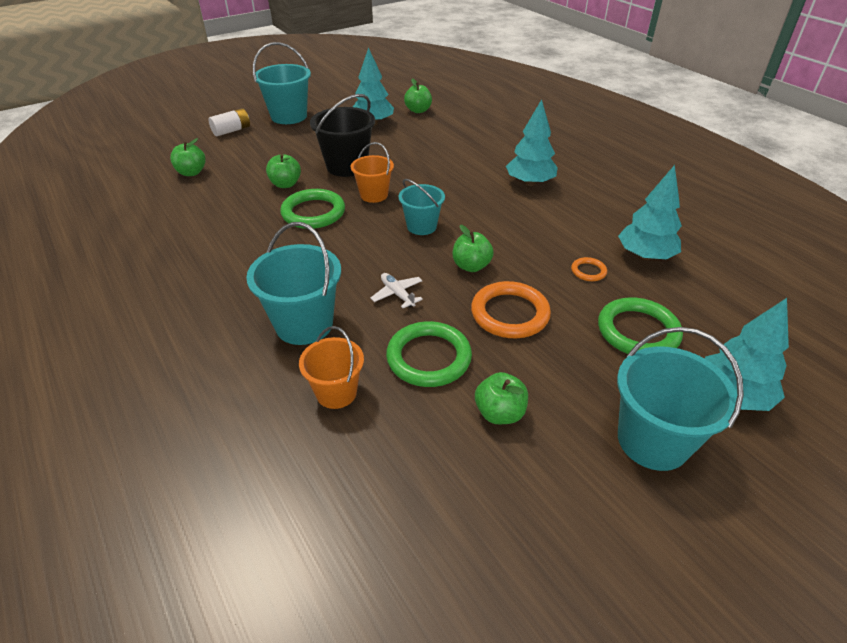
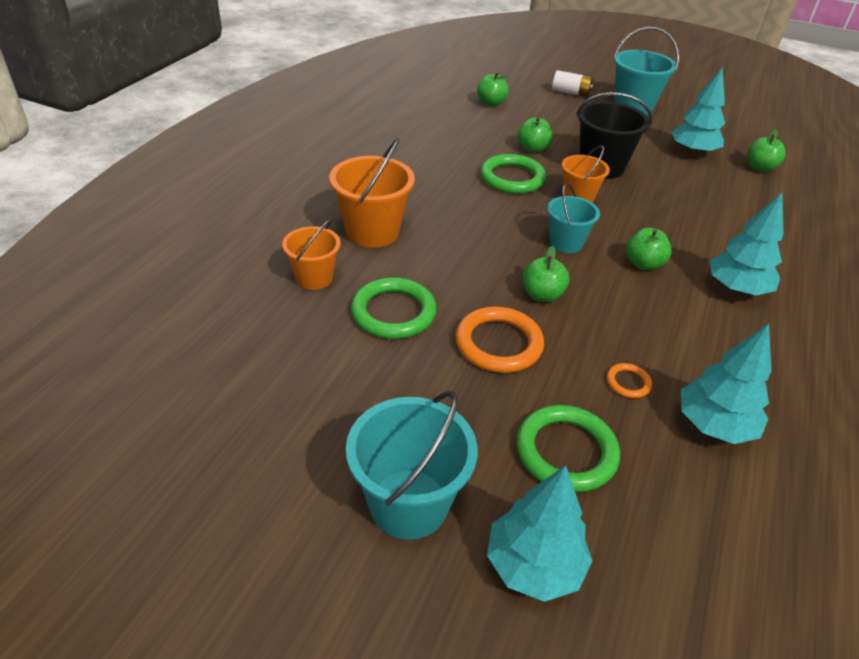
camera: 55 degrees right, 0 degrees up
turquoise bucket [246,222,341,345] -> orange bucket [329,139,415,248]
white plane [370,273,423,308] -> none
green apple [475,372,528,424] -> green apple moved to [626,227,672,270]

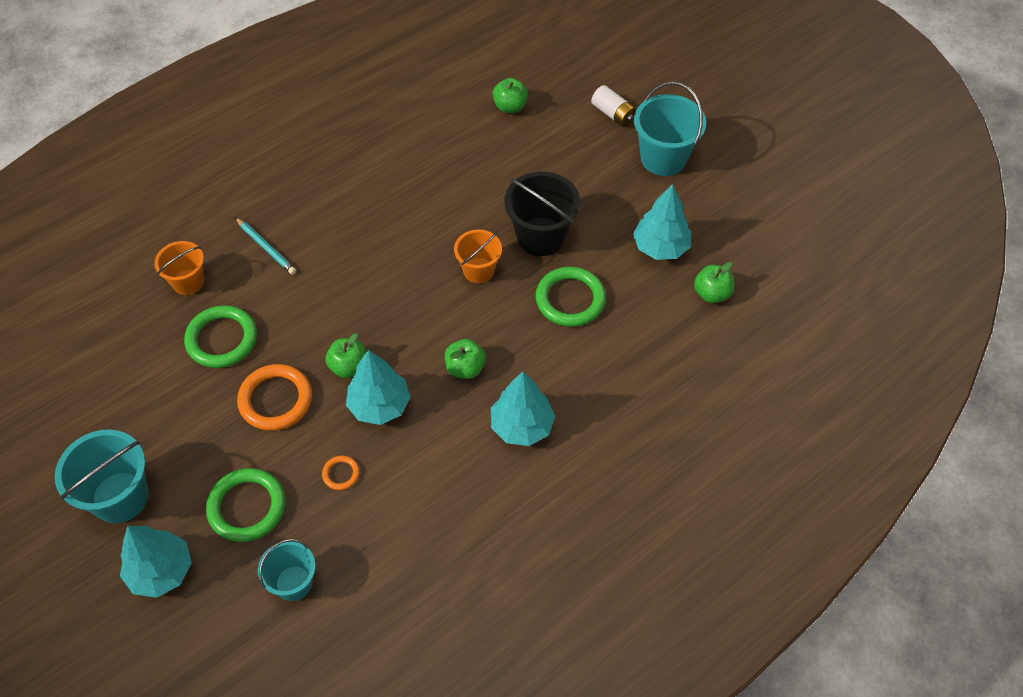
camera: 30 degrees right, 15 degrees up
orange bucket [329,139,415,248] -> turquoise pencil [235,217,296,275]
green ring [480,154,546,194] -> green ring moved to [535,267,606,327]
green apple [517,117,553,153] -> none
turquoise bucket [547,183,600,253] -> turquoise bucket moved to [258,539,316,601]
turquoise tree [681,323,772,444] -> turquoise tree moved to [346,350,410,425]

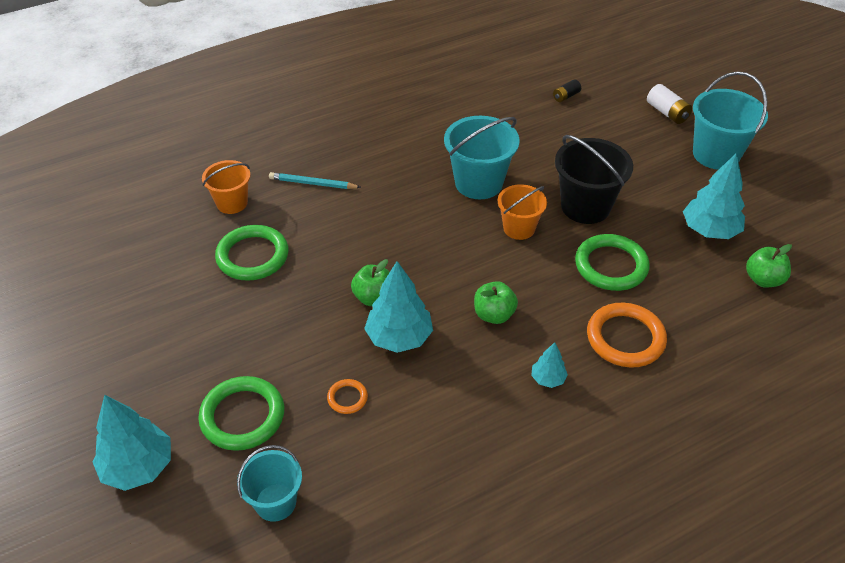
camera: 10 degrees right, 10 degrees down
turquoise bucket [55,429,149,523] -> turquoise bucket moved to [444,116,520,199]
turquoise pencil [235,217,296,275] -> turquoise pencil turned 135 degrees clockwise [269,172,361,189]
orange ring [237,364,312,431] -> orange ring moved to [587,303,667,368]
turquoise tree [491,372,555,446] -> turquoise tree [531,342,568,388], size x0.51
green apple [493,78,528,113] -> black battery [553,79,581,102]

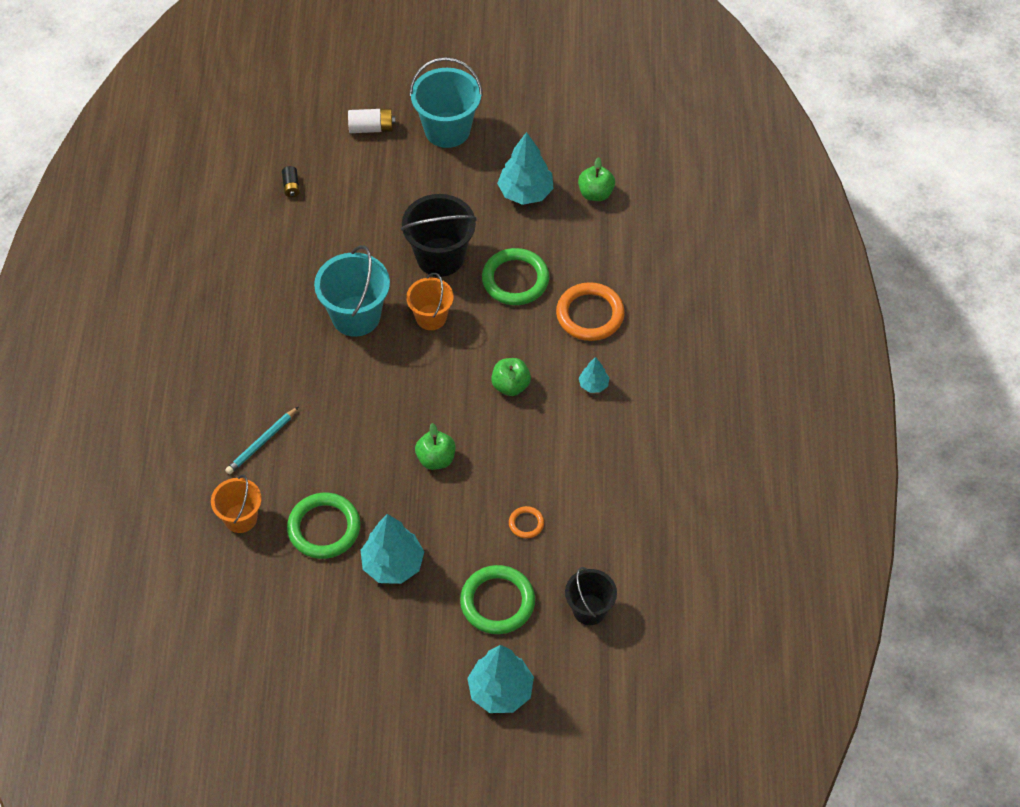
camera: 60 degrees left, 10 degrees up
turquoise bucket [237,445,302,522] -> black bucket [565,567,617,625]
turquoise tree [364,261,433,353] -> turquoise tree moved to [360,514,424,584]

